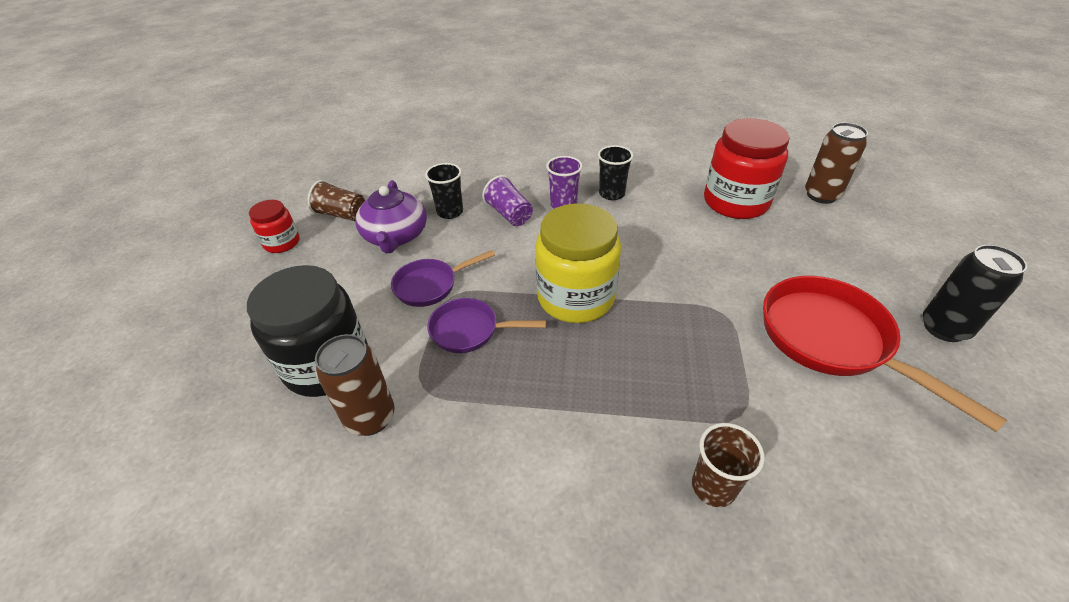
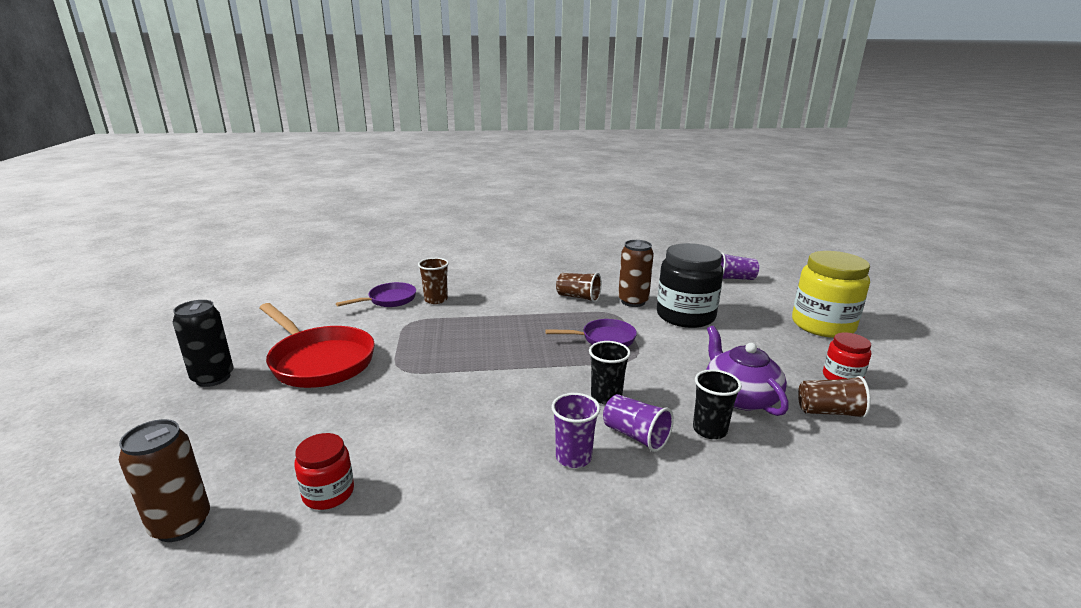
camera: 165 degrees right, 20 degrees down
purple pan [391,250,495,307] -> purple pan moved to [336,282,416,307]
yellow jar [535,204,621,323] -> yellow jar moved to [792,251,870,338]
black cup [598,145,634,200] -> black cup moved to [589,341,631,405]
red jar [704,118,790,219] -> red jar [294,433,354,510], size x0.53
none -> brown cup [556,273,602,302]
none -> purple cup [721,253,759,280]

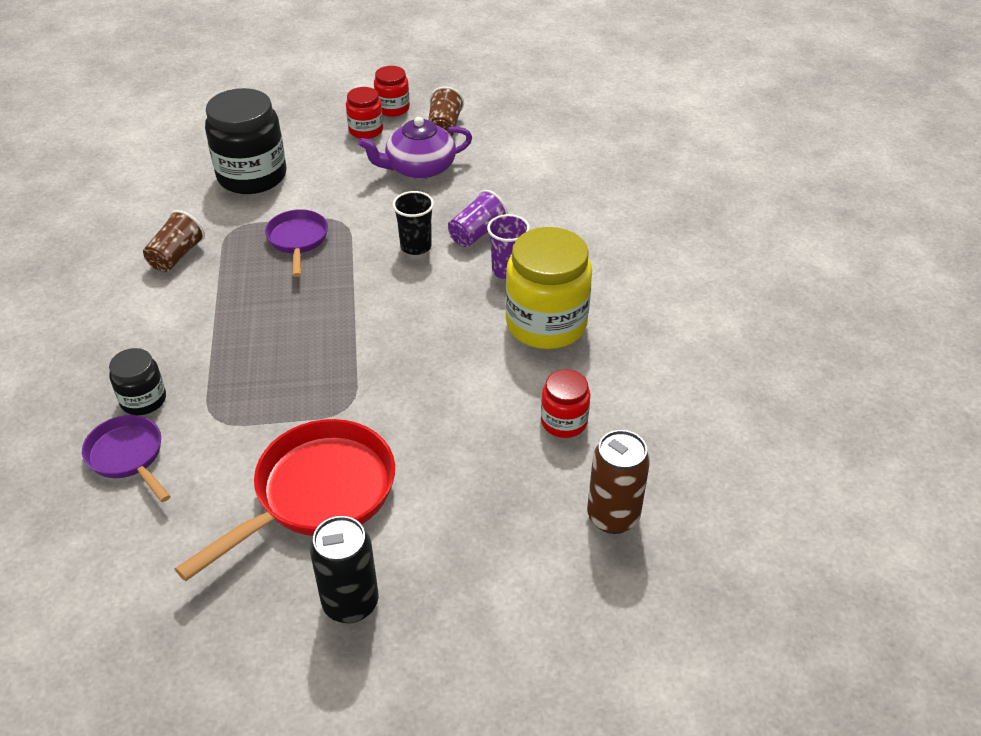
camera: 90 degrees left, 20 degrees up
brown cup [418,258,449,304] -> black jar [109,348,166,415]
brown can [618,240,654,307] -> none
black cup [693,369,742,439] -> none
purple cup [721,253,759,280] -> none
yellow jar [792,251,870,338] -> yellow jar moved to [505,227,592,349]
none -> red jar [346,87,383,139]

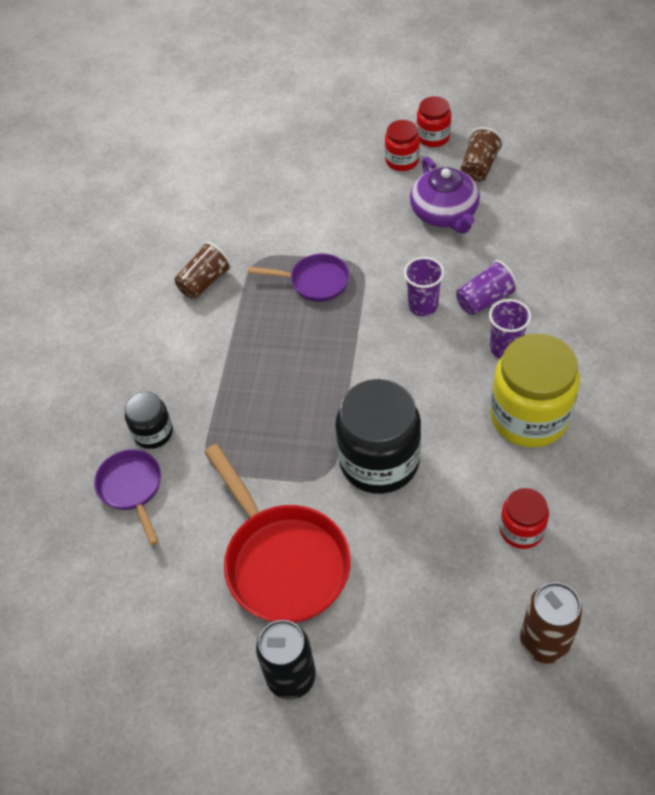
camera: 20 degrees right, 10 degrees up
red pan [175,419,395,581] -> red pan turned 90 degrees clockwise [204,444,351,623]
black jar [205,88,286,194] -> black jar moved to [335,379,421,494]
purple pan [265,209,328,277] -> purple pan turned 90 degrees clockwise [248,253,350,302]
purple teapot [358,117,472,179] -> purple teapot turned 105 degrees counterclockwise [410,157,480,234]
black cup [392,191,434,255] -> purple cup [404,257,444,316]

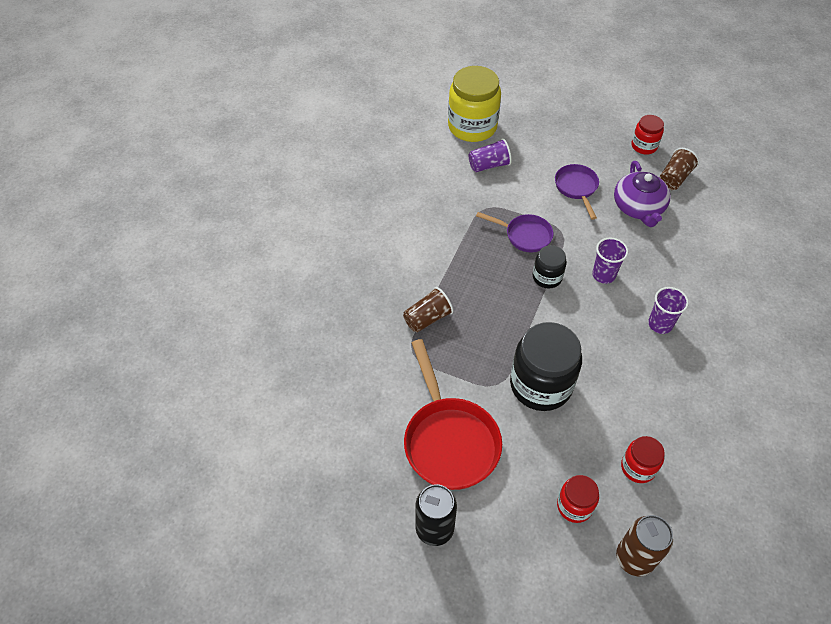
camera: 10 degrees right, 0 degrees up
purple pan [94,449,161,545] -> purple pan moved to [555,164,599,220]
black jar [125,392,173,449] -> black jar moved to [533,245,567,289]
brown cup [174,242,232,299] -> brown cup moved to [403,287,453,332]
red jar [385,120,420,171] -> red jar moved to [557,475,599,523]
purple cup [456,260,518,315] -> purple cup moved to [468,138,512,172]
yellow jar [490,333,580,448] -> yellow jar moved to [448,66,501,142]

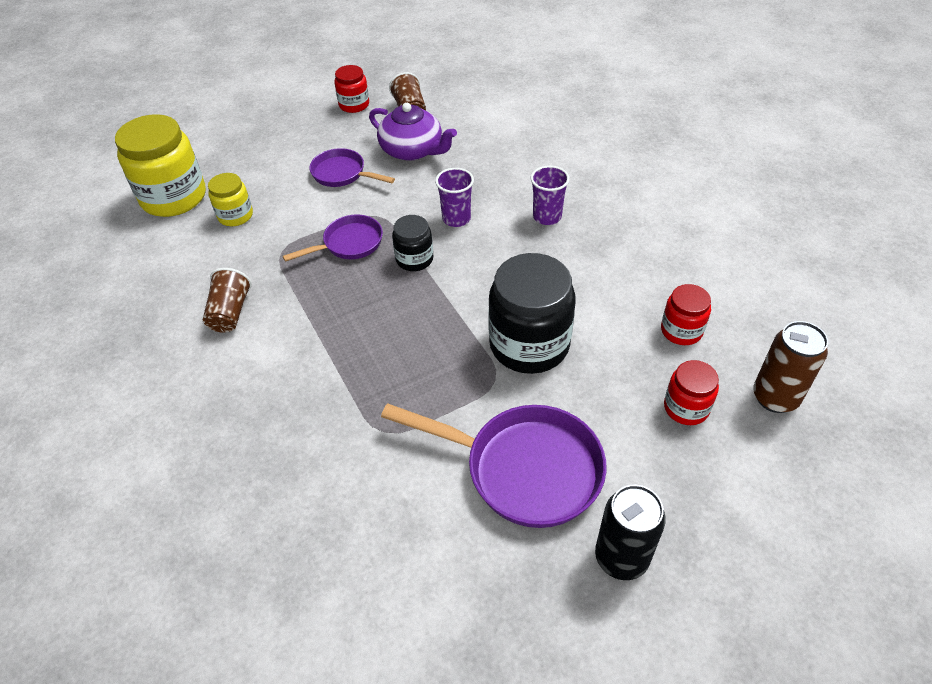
camera: 50 degrees left, 5 degrees down
brown cup [403,287,453,332] -> brown cup moved to [203,268,252,333]
red pan [404,339,502,490] -> purple pan [381,403,607,528]
purple cup [468,138,512,172] -> yellow jar [208,173,253,226]

